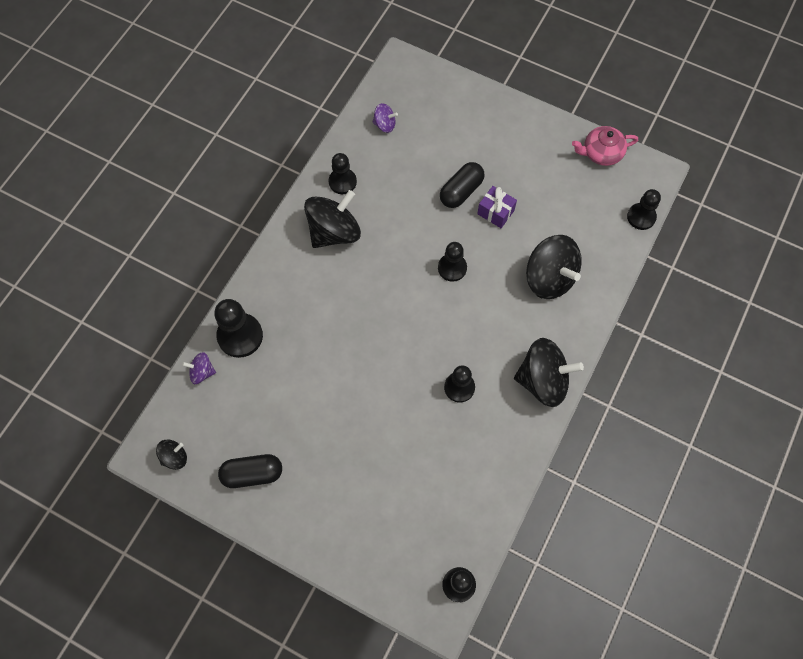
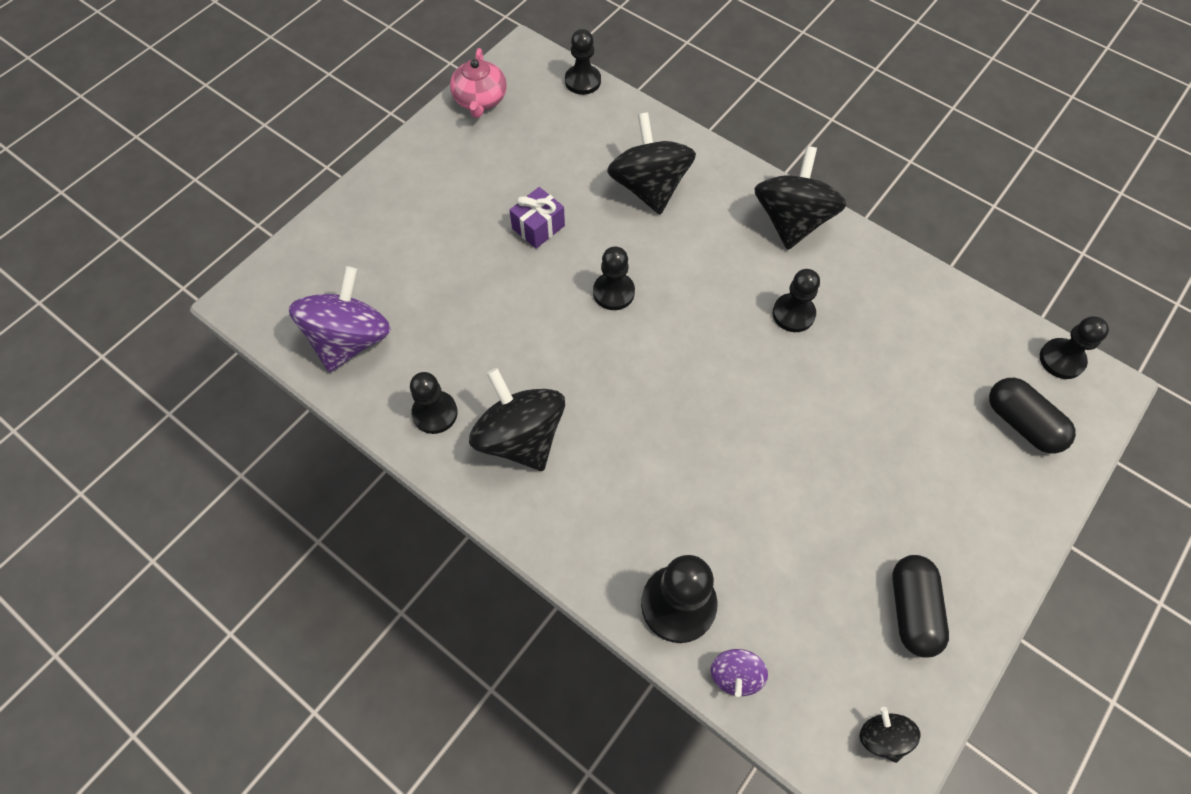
camera: 80 degrees left, 5 degrees down
purple spinning top [372,103,398,133] -> purple spinning top [289,266,391,372], size x2.07
black capsule [440,162,485,208] -> black capsule moved to [989,378,1076,453]
black spinning top [526,235,582,299] -> black spinning top turned 75 degrees counterclockwise [607,112,696,214]

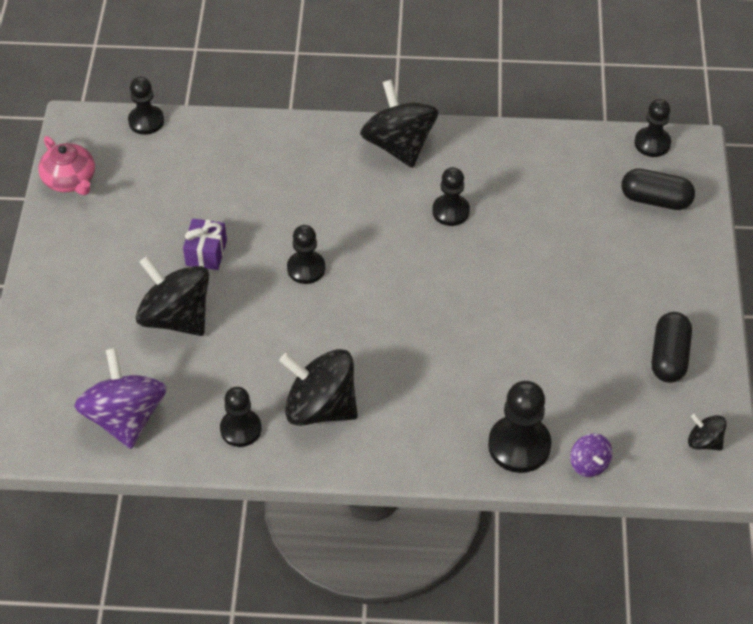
camera: 35 degrees left, 10 degrees down
black spinning top [607,112,696,214] -> black spinning top moved to [136,256,209,336]
black capsule [892,555,949,658] -> black capsule turned 45 degrees clockwise [652,312,692,383]

